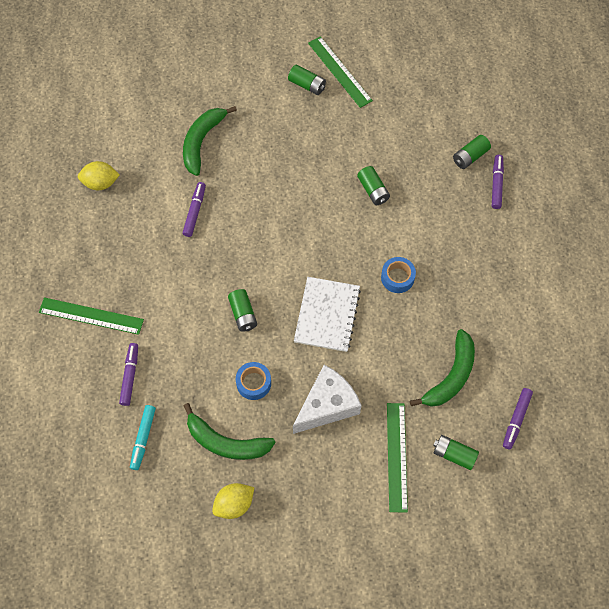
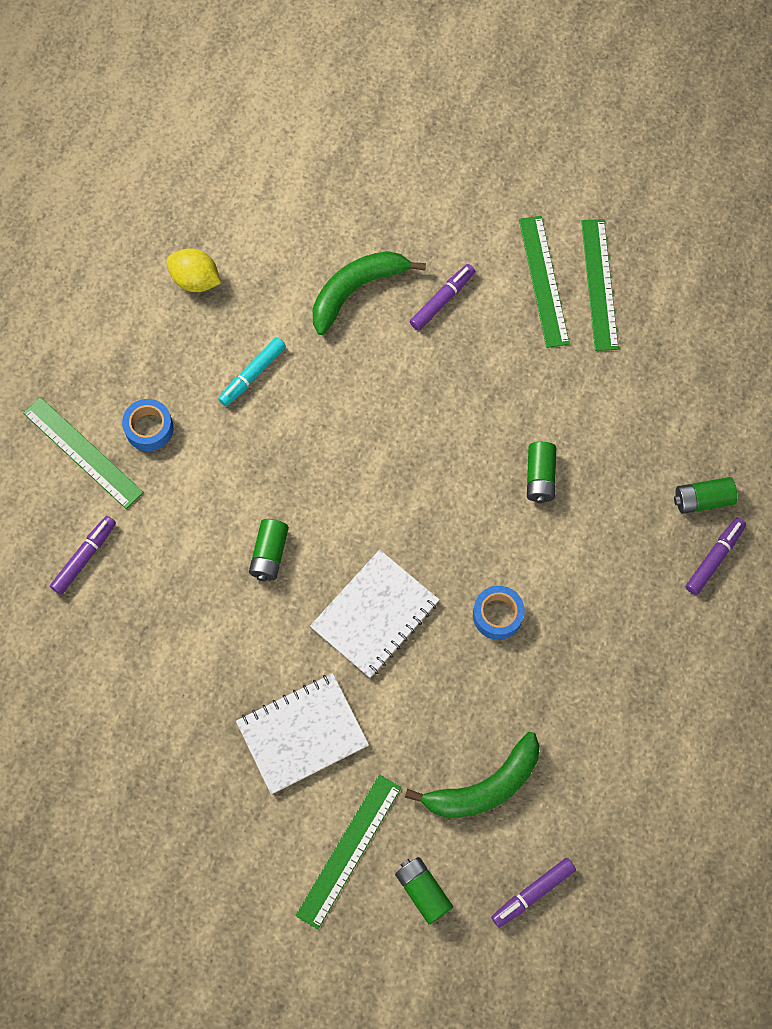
camera: 30 degrees right, 5 degrees up
turquoise marker [130,405,156,470] -> turquoise marker moved to [218,337,286,407]
purple marker [182,182,206,237] -> purple marker moved to [410,264,475,331]
green banana [184,403,276,460] -> none
yellow lemon [212,483,254,519] -> none
blue tape [236,362,271,400] -> blue tape moved to [122,399,173,451]
green battery [288,65,326,95] -> green ruler [519,216,570,348]
white cheese [293,365,362,434] -> white notebook [236,673,369,794]

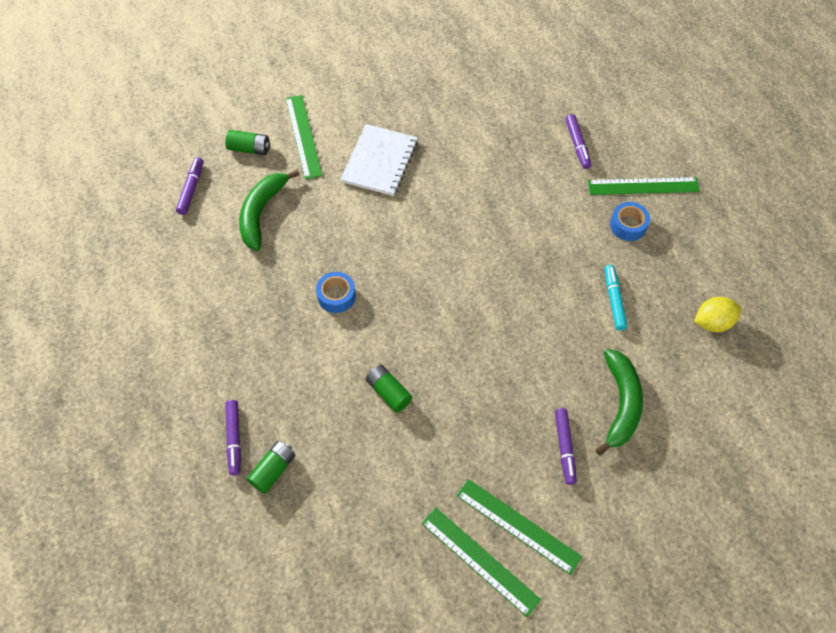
camera: 135 degrees right, 10 degrees down
green battery [249,519,289,581] -> none
white notebook [310,550,439,678] -> none

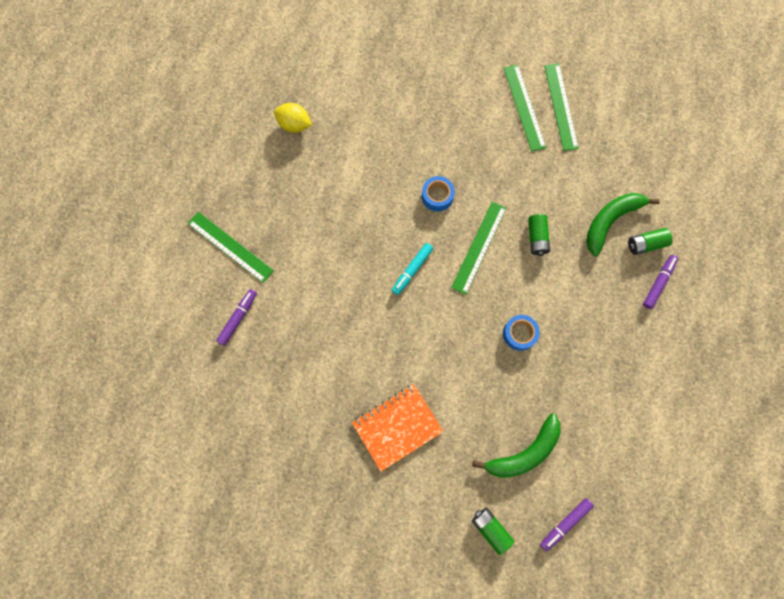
camera: 140 degrees left, 15 degrees up
green ruler [286,95,322,179] -> green ruler moved to [451,202,506,295]
white notebook [340,124,418,196] -> orange notebook [352,384,444,472]
purple marker [555,408,577,485] -> none
green banana [596,349,643,456] -> green banana moved to [586,193,660,257]
turquoise marker [604,265,628,331] -> turquoise marker moved to [391,243,433,295]
blue tape [610,202,650,241] -> blue tape moved to [422,176,455,212]

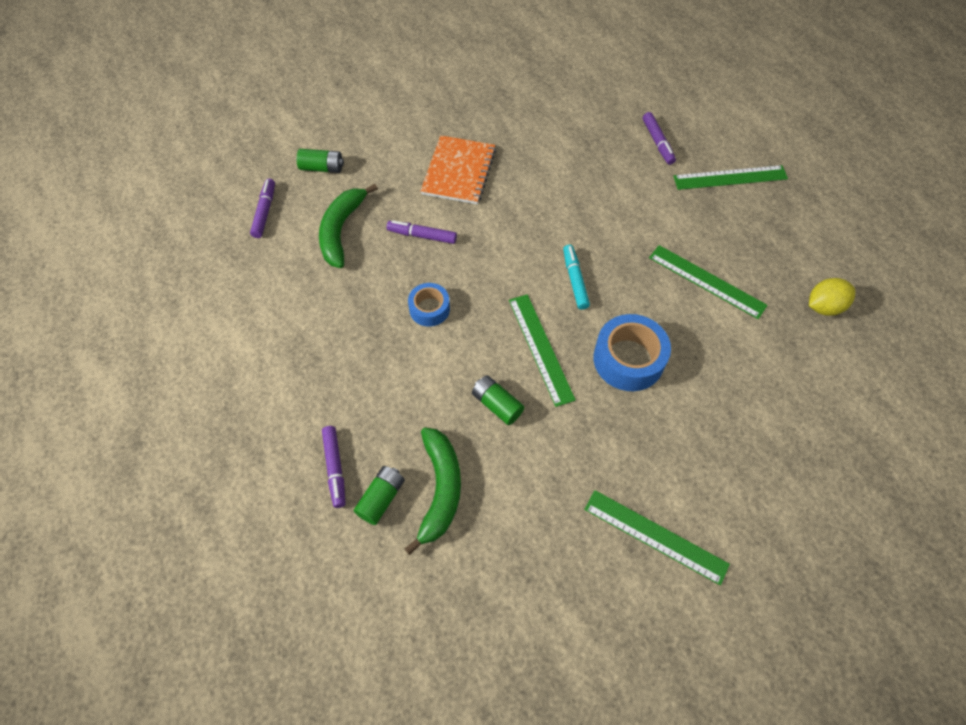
camera: 135 degrees right, 15 degrees down
blue tape [422,176,455,212] -> blue tape [593,314,671,391], size x1.67
green ruler [544,64,579,151] -> green ruler moved to [649,245,768,319]
none -> purple marker [387,220,457,244]

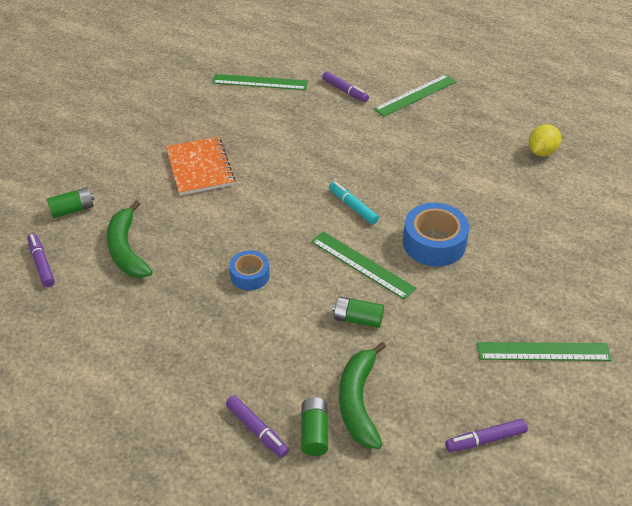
camera: 30 degrees left, 15 degrees down
purple marker [387,220,457,244] -> purple marker moved to [445,419,528,452]
green banana [405,427,461,555] -> green banana turned 150 degrees counterclockwise [339,342,386,449]
green ruler [649,245,768,319] -> green ruler moved to [212,74,308,90]

